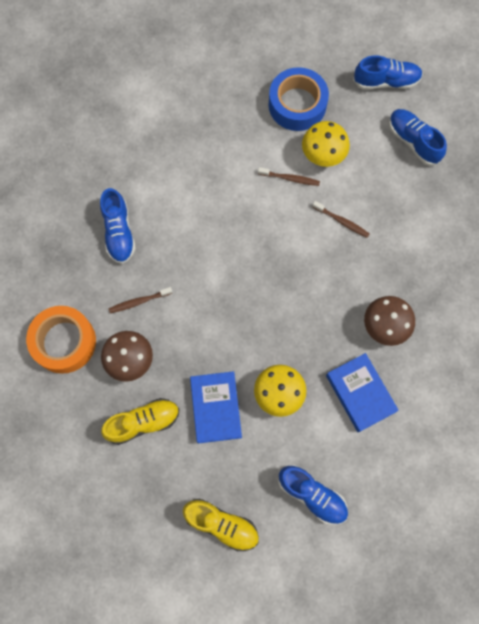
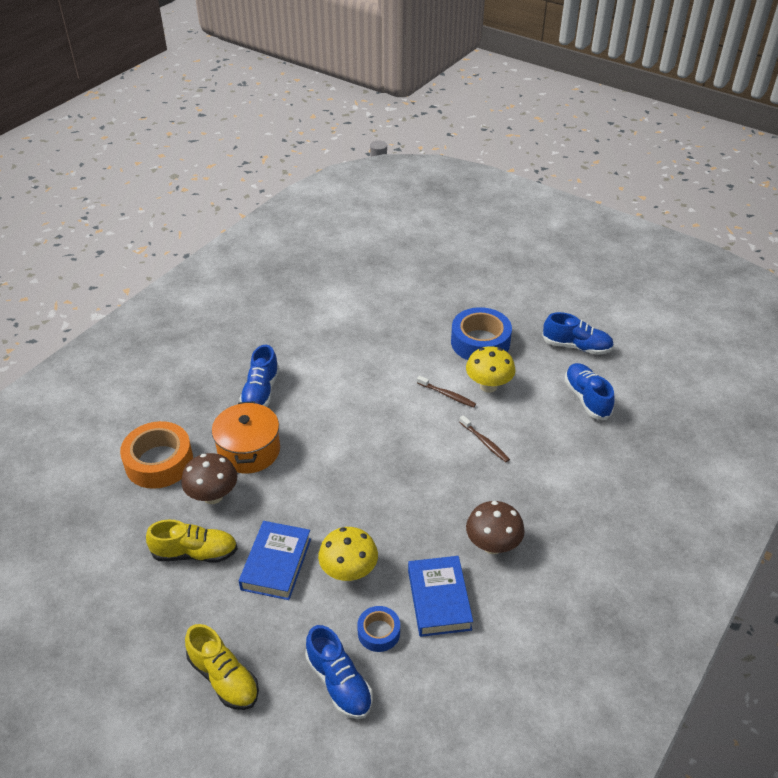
camera: 20 degrees right, 30 degrees down
brown toothbrush [109,287,173,313] -> orange pot [212,401,280,474]
none -> blue tape [357,606,400,652]

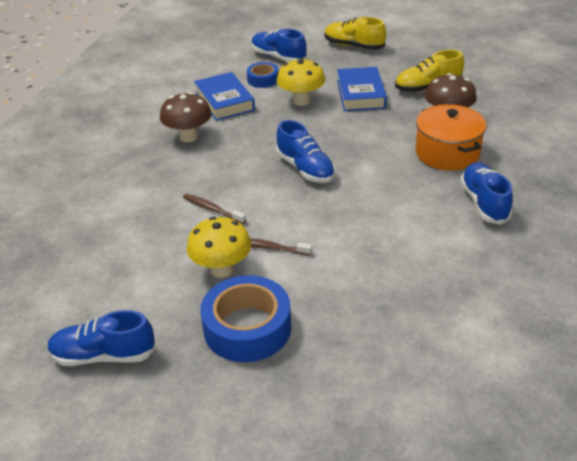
camera: 165 degrees right, 5 degrees down
orange tape [120,421,193,489] -> none
blue shoe [564,363,615,420] -> blue shoe moved to [276,120,335,183]

